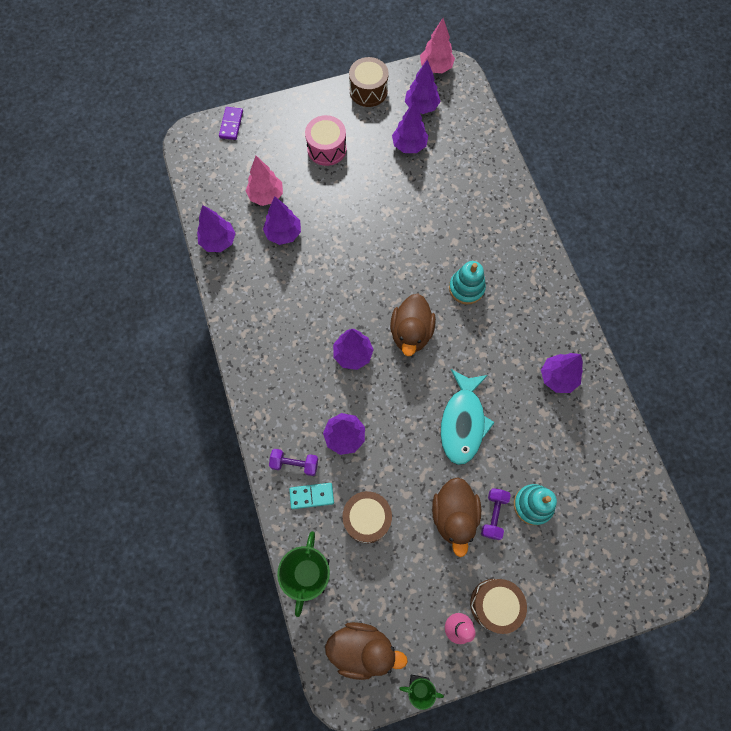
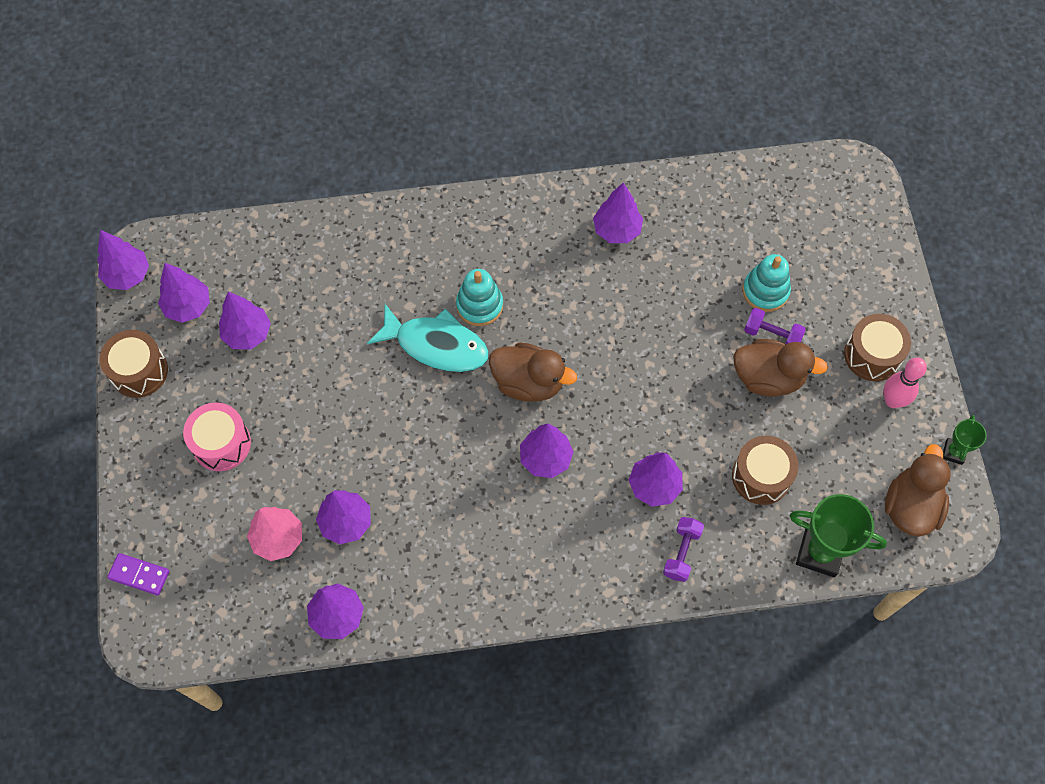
camera: 80 degrees left, 5 degrees down
turquoise domino [289,483,334,509] -> none
pink tree [420,18,455,73] -> purple tree [97,230,149,290]
turquoise fish [441,369,495,465] -> turquoise fish moved to [367,304,489,372]

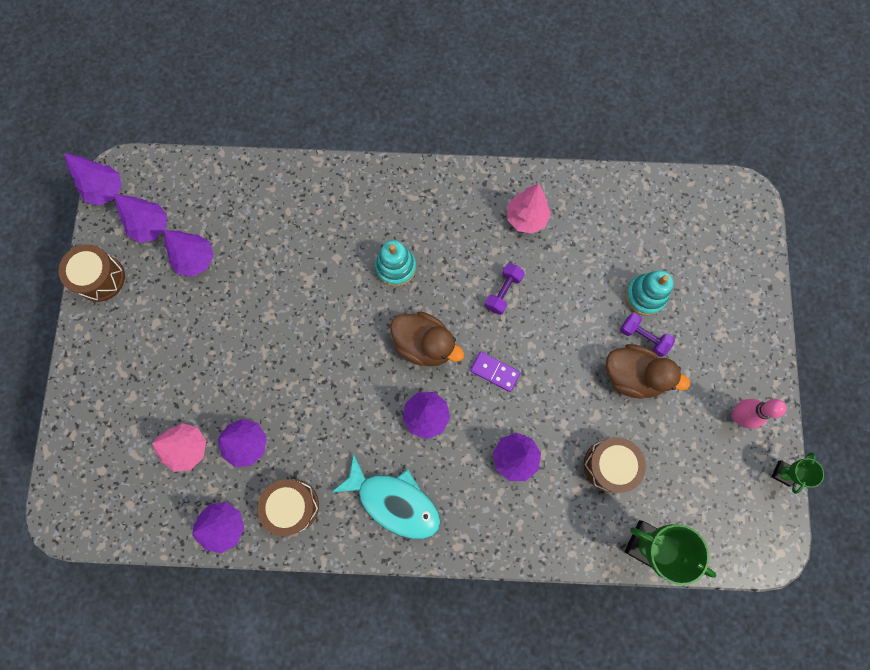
camera: 10 degrees right, 10 degrees up
purple domino [107,553,169,595] -> purple domino moved to [470,352,521,392]
pink drum [183,403,251,471] -> none
turquoise fish [367,304,489,372] -> turquoise fish moved to [332,453,440,539]
purple tree [593,182,643,243] -> pink tree [507,184,551,234]
purple dumbbell [663,517,704,582] -> purple dumbbell moved to [485,263,525,315]
brown drum [844,314,911,381] -> brown drum moved to [258,479,319,536]
brown duck [885,444,951,537] -> none

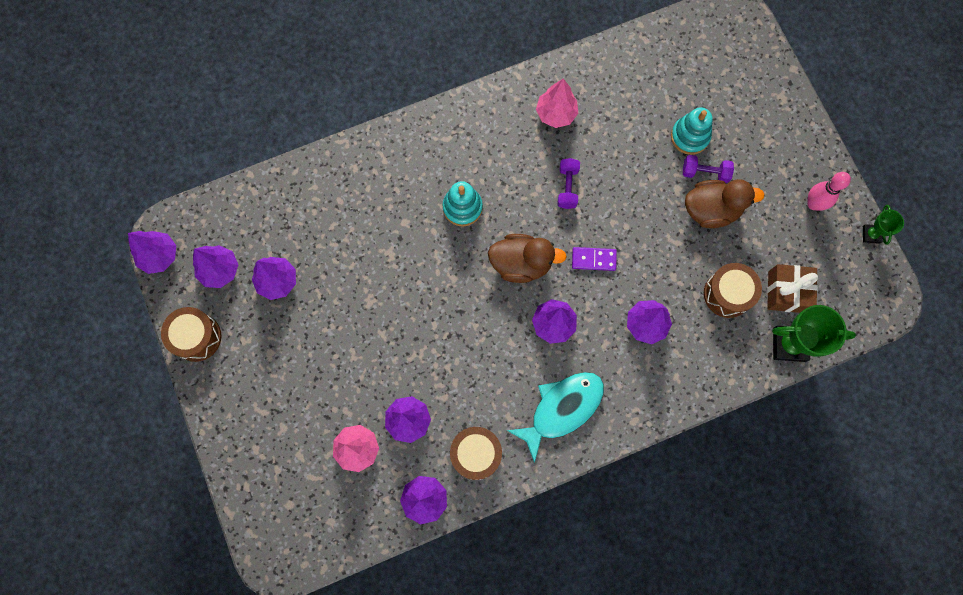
camera: 25 degrees left, 0 degrees up
turquoise fish [332,453,440,539] -> turquoise fish turned 45 degrees counterclockwise [507,372,604,463]
none -> brown gift [767,264,818,313]

